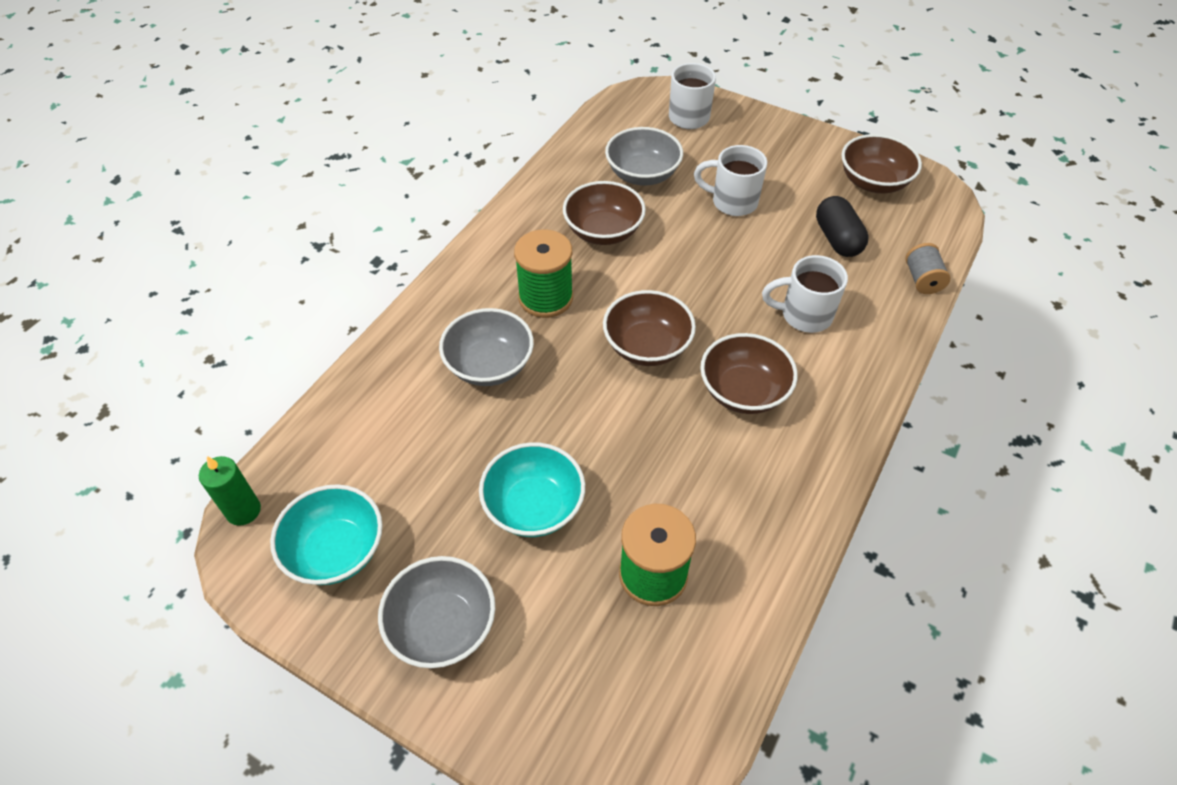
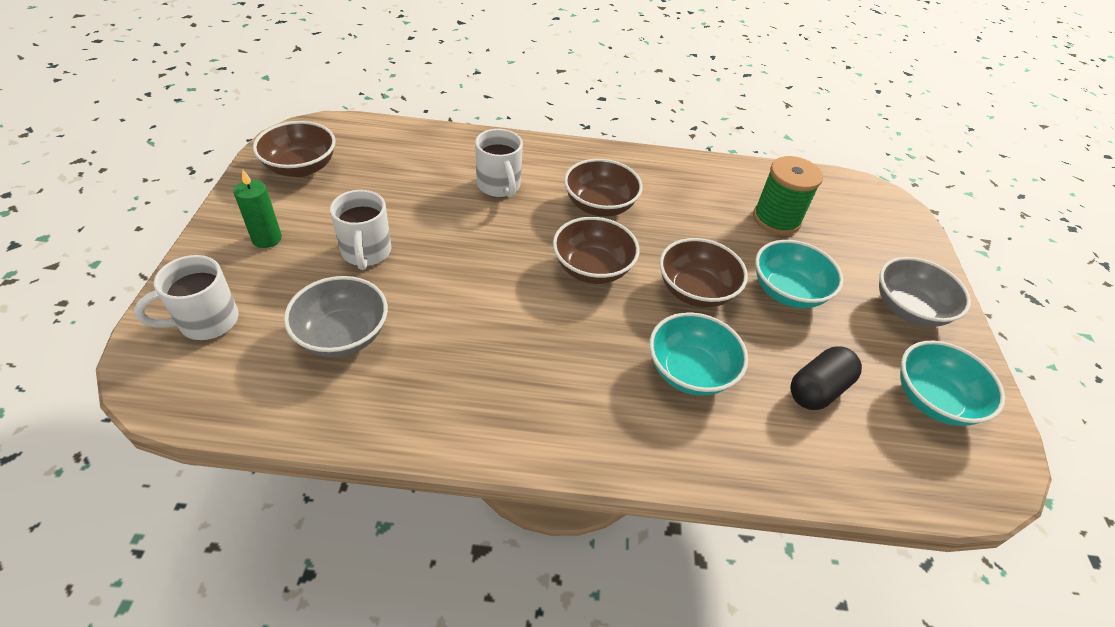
camera: 120 degrees left, 5 degrees down
green candle [199,456,261,526] -> green candle moved to [234,169,282,248]
grey bowl [439,308,534,386] -> turquoise bowl [649,312,748,396]
green spool [514,229,573,318] -> none
brown bowl [563,181,646,245] -> brown bowl moved to [660,238,748,308]
black capsule [816,196,869,257] -> black capsule moved to [790,347,862,410]
grey spool [905,243,951,294] -> none

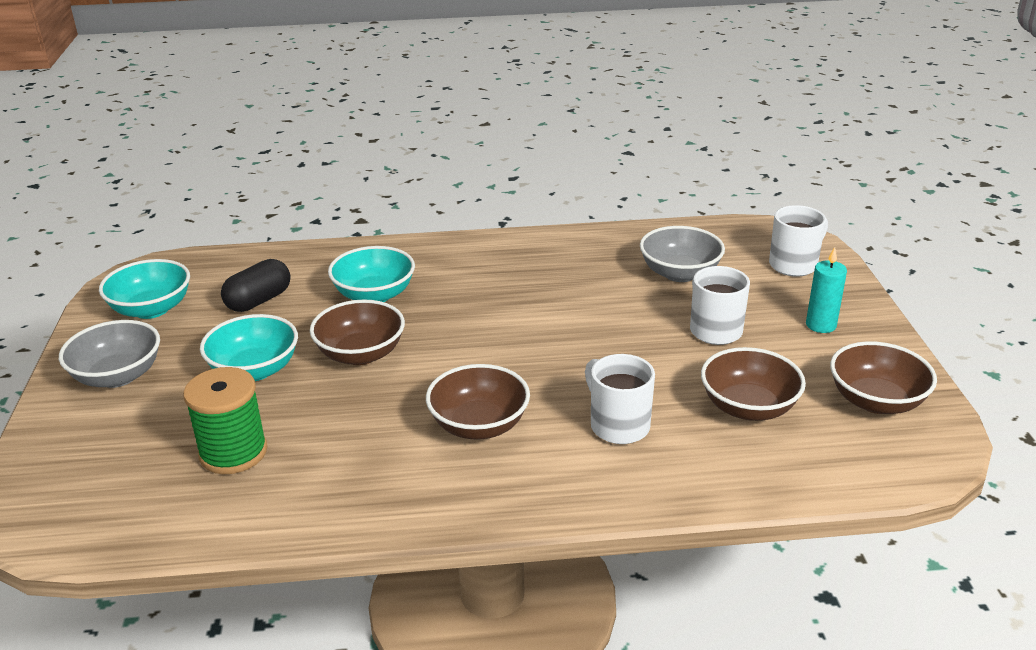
camera: 175 degrees right, 15 degrees down
green candle [234,169,282,248] -> turquoise candle [806,247,847,333]
brown bowl [553,217,640,284] -> brown bowl moved to [701,347,806,421]

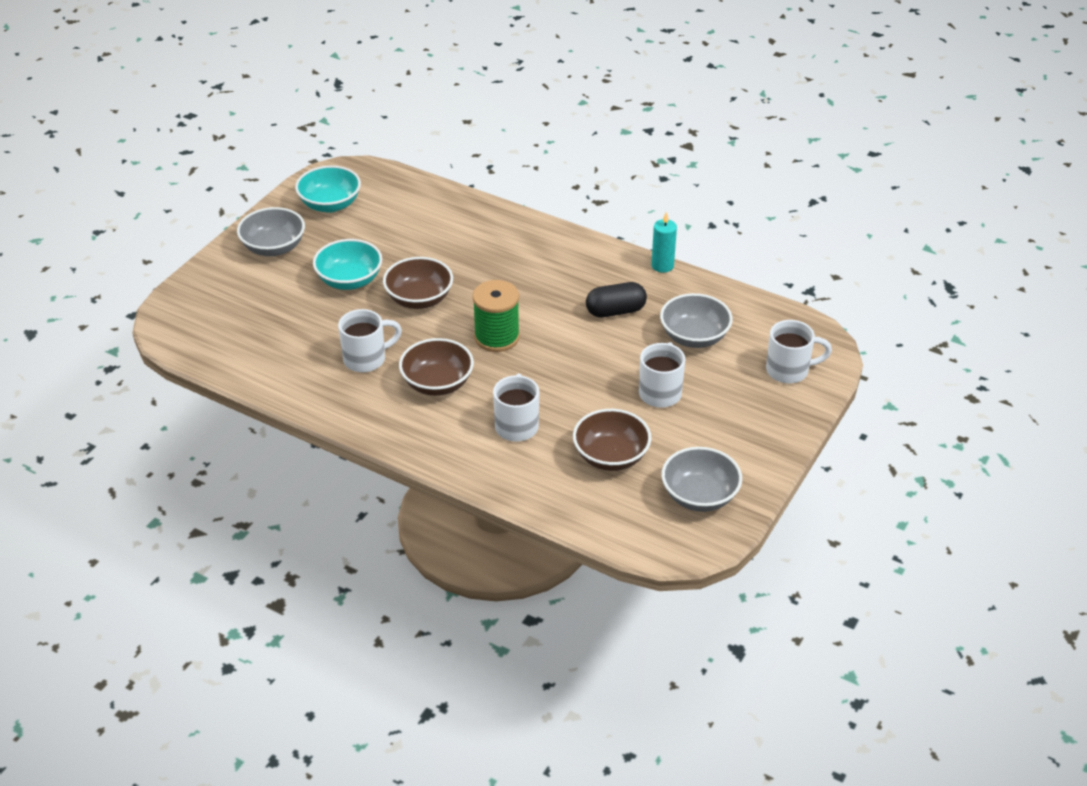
camera: 35 degrees right, 10 degrees up
green spool [183,367,268,474] -> green spool moved to [472,280,520,352]
black capsule [221,259,290,312] -> black capsule moved to [586,282,647,317]
turquoise bowl [328,246,415,302] -> none
turquoise candle [806,247,847,333] -> turquoise candle moved to [651,211,677,273]
brown bowl [830,341,937,414] -> grey bowl [661,447,742,512]
none -> white mug [338,309,402,372]

